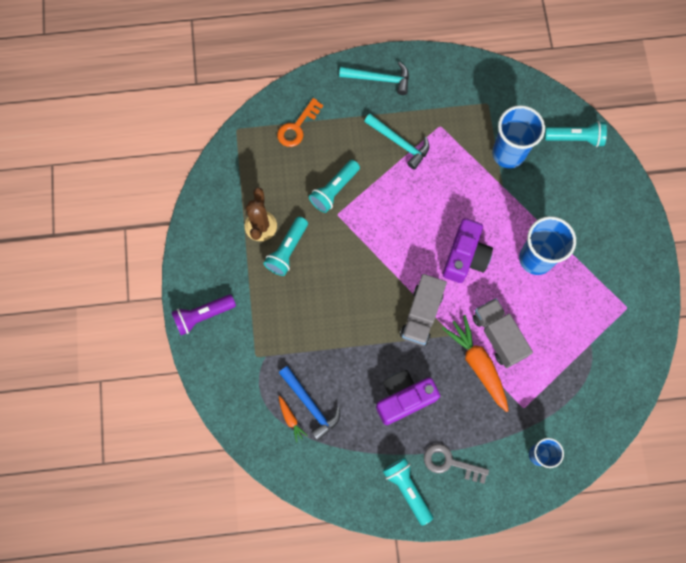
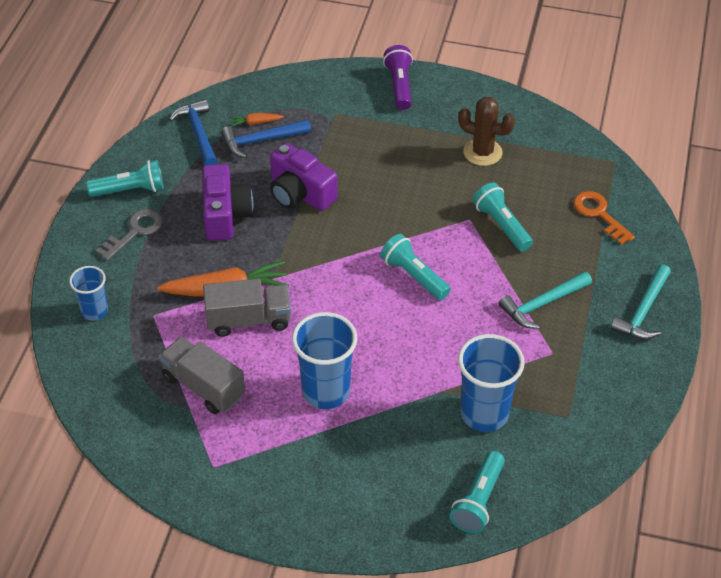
camera: 110 degrees right, 25 degrees down
turquoise flashlight [263,217,308,276] -> turquoise flashlight moved to [380,234,451,300]
grey truck [400,274,447,346] -> grey truck moved to [159,337,245,414]
purple camera [443,218,493,283] -> purple camera moved to [270,143,338,211]
none -> blue hammer [169,99,217,165]

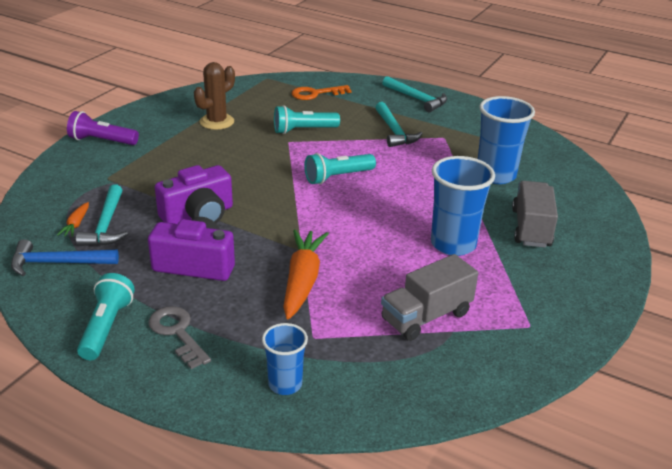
camera: 75 degrees left, 15 degrees down
grey truck [203,279,291,337] -> grey truck moved to [512,181,558,247]
blue hammer [221,120,311,158] -> turquoise hammer [76,184,128,246]
turquoise flashlight [450,451,505,533] -> none

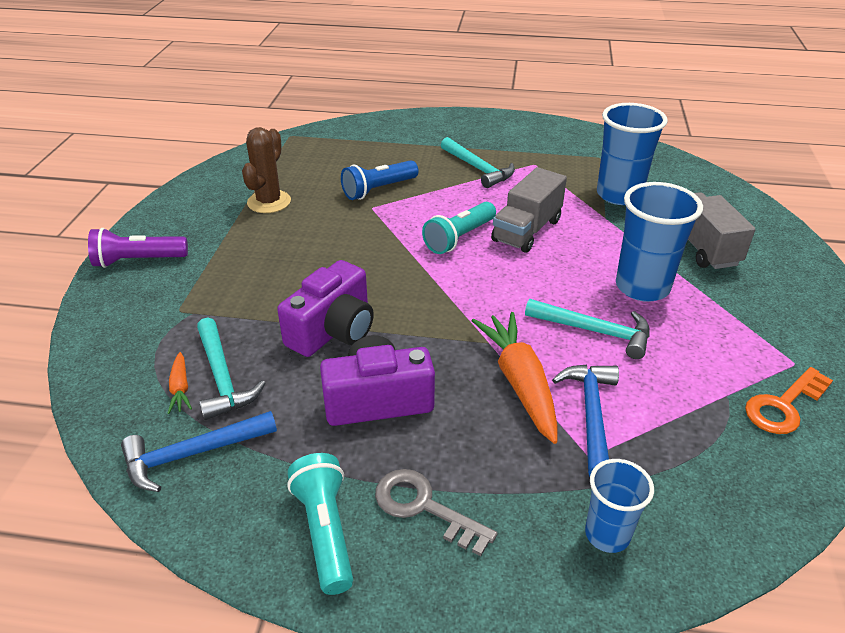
camera: 20 degrees left, 5 degrees up
turquoise flashlight [274,105,340,134] -> blue flashlight [341,160,419,200]
orange key [292,85,351,100] -> orange key moved to [745,367,833,434]
grey truck [381,254,478,341] -> grey truck moved to [491,167,567,253]
turquoise hammer [382,76,447,112] -> turquoise hammer moved to [525,299,650,359]
none -> blue hammer [552,364,619,477]

